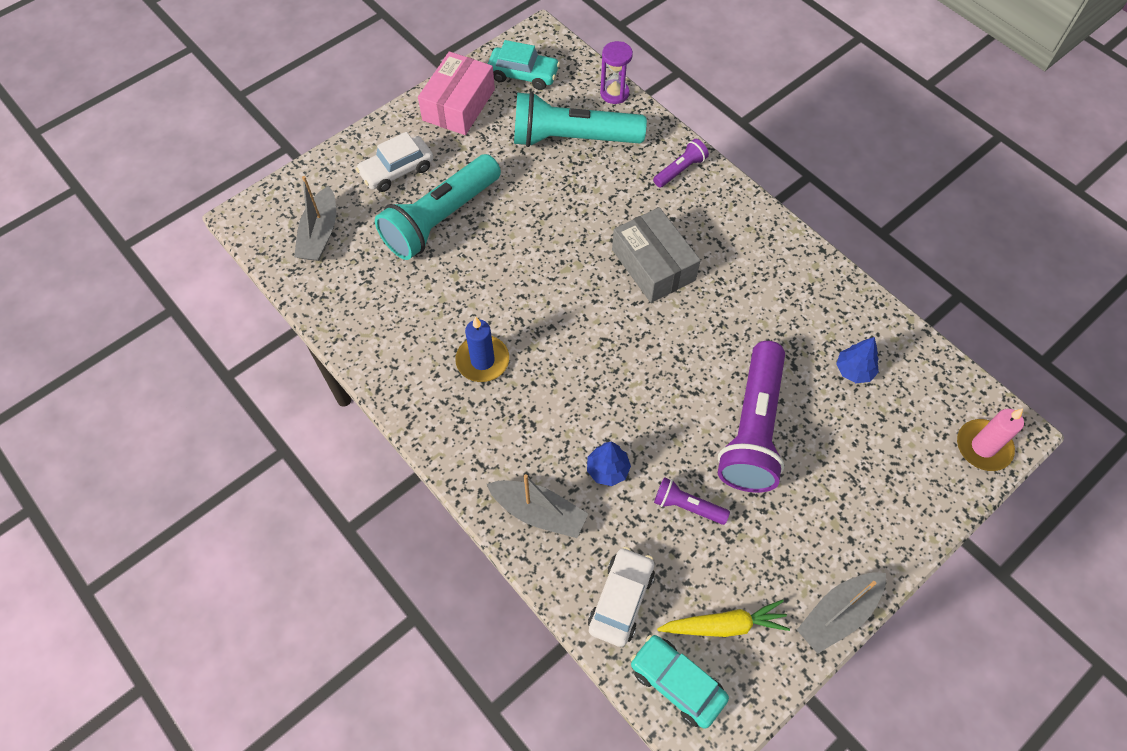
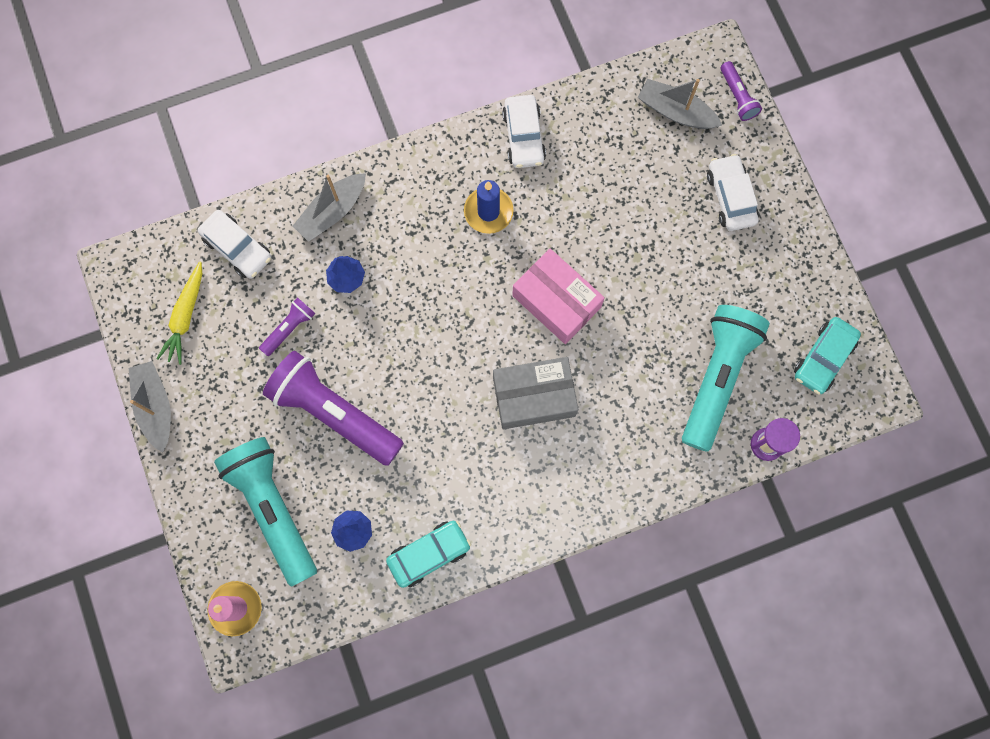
camera: 110 degrees right, 15 degrees up
turquoise flashlight [375,154,501,260] -> turquoise flashlight moved to [214,437,317,587]
pink box [418,51,495,135] -> pink box moved to [512,249,605,344]
turquoise car [630,635,729,729] -> turquoise car moved to [386,521,471,588]
purple flashlight [653,139,709,188] -> purple flashlight moved to [721,61,762,121]
none -> white car [502,95,546,168]

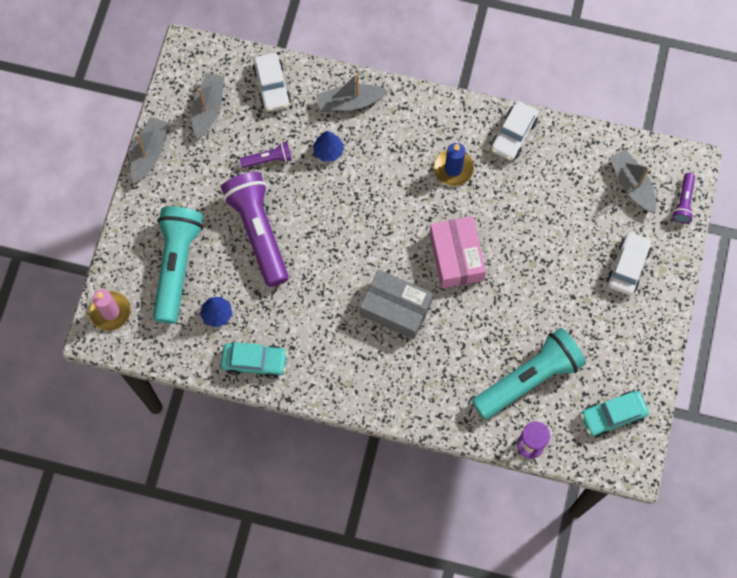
camera: 35 degrees right, 5 degrees down
yellow carrot [156,261,202,365] -> grey boat [192,73,224,139]

